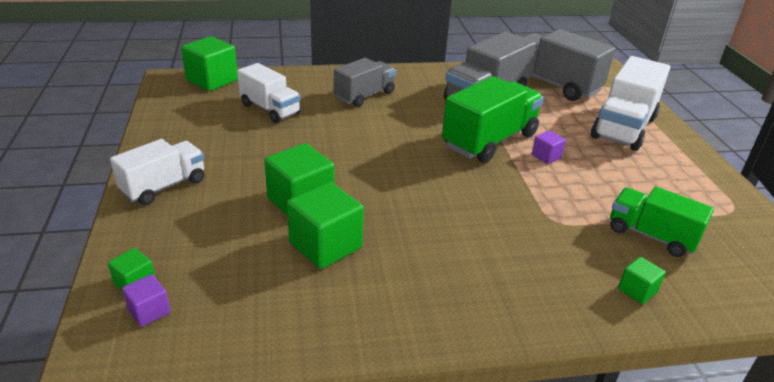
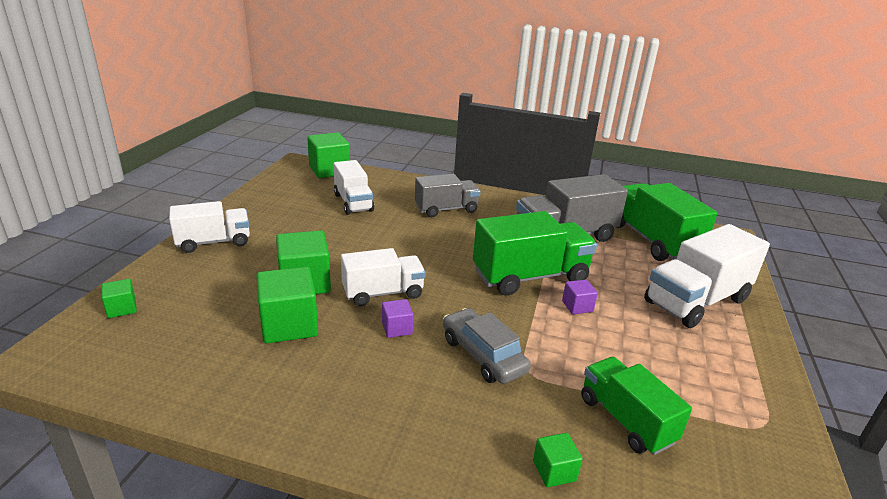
camera: 25 degrees right, 5 degrees down
purple cube [122,274,170,327] -> purple cube moved to [382,299,413,338]
grey truck [523,29,615,101] -> green truck [617,183,718,261]
none -> white truck [341,248,426,306]
none -> grey car [443,308,531,384]

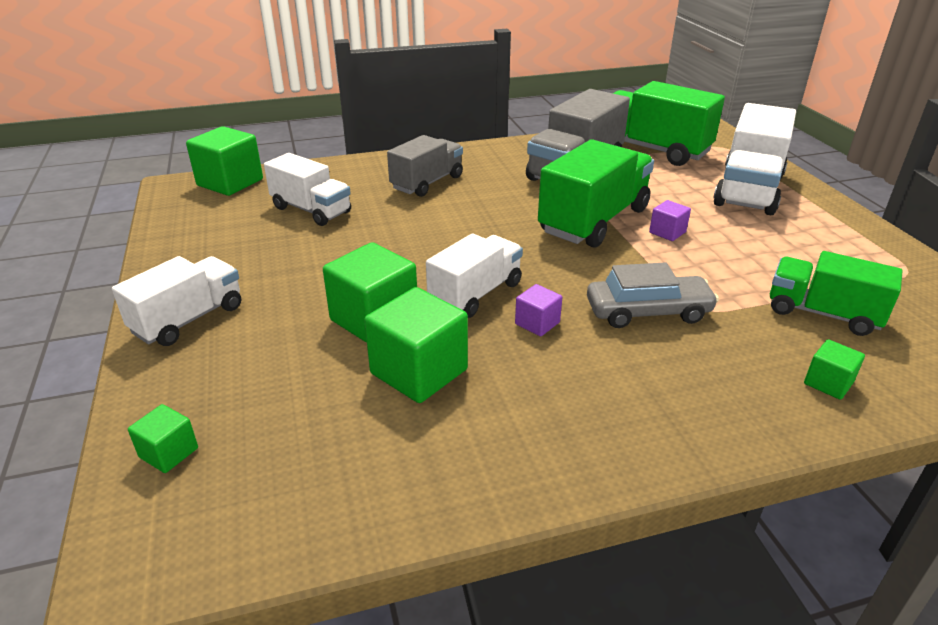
camera: 30 degrees left, 5 degrees up
grey car [443,308,531,384] -> grey car turned 150 degrees clockwise [587,262,719,328]

